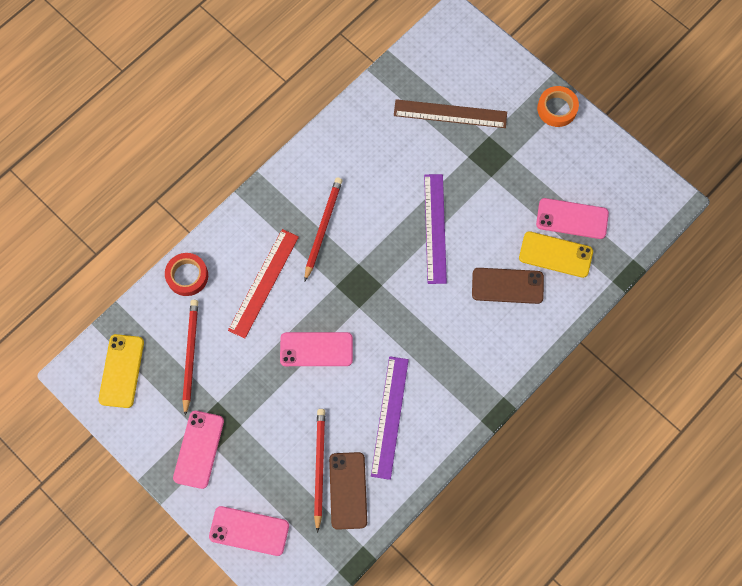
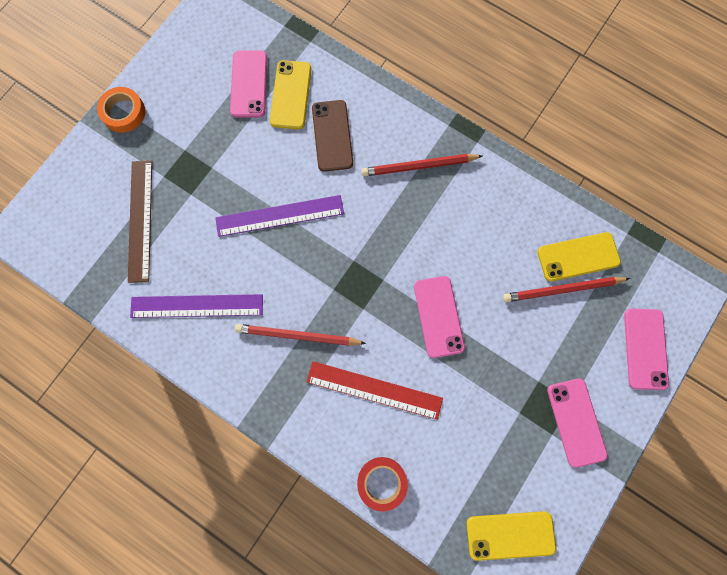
camera: 100 degrees left, 5 degrees up
pink phone [173,411,224,489] -> pink phone turned 75 degrees clockwise [547,379,608,468]
red pencil [183,300,198,416] -> red pencil moved to [361,154,483,176]
brown phone [329,452,367,530] -> yellow phone [537,232,621,282]
purple ruler [371,356,409,480] -> purple ruler moved to [130,294,263,318]

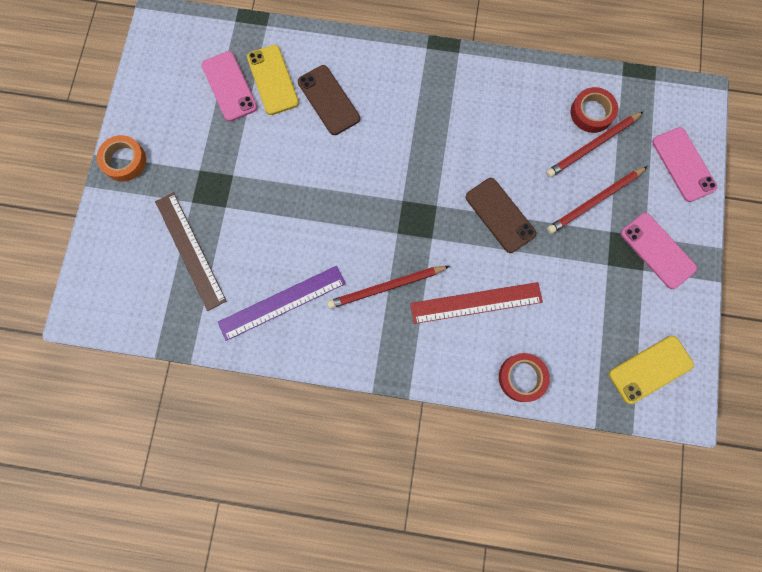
camera: 25 degrees left, 0 degrees up
purple ruler [215,195,344,237] -> none
red pencil [361,154,483,176] -> red pencil moved to [547,166,648,234]
pink phone [414,276,465,358] -> brown phone [466,178,536,253]
yellow phone [537,232,621,282] -> red tape [571,87,618,133]

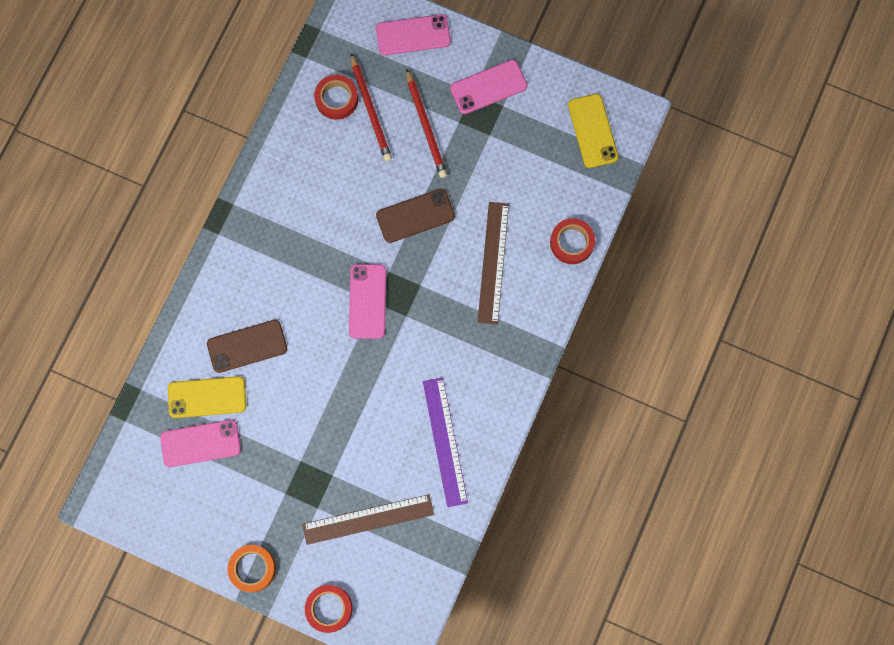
camera: 75 degrees left, 0 degrees up
red pencil [327,266,449,309] -> none
red ruler [410,282,543,324] -> brown ruler [478,202,509,325]
none -> red tape [305,585,352,633]
none -> pink phone [349,264,386,339]

